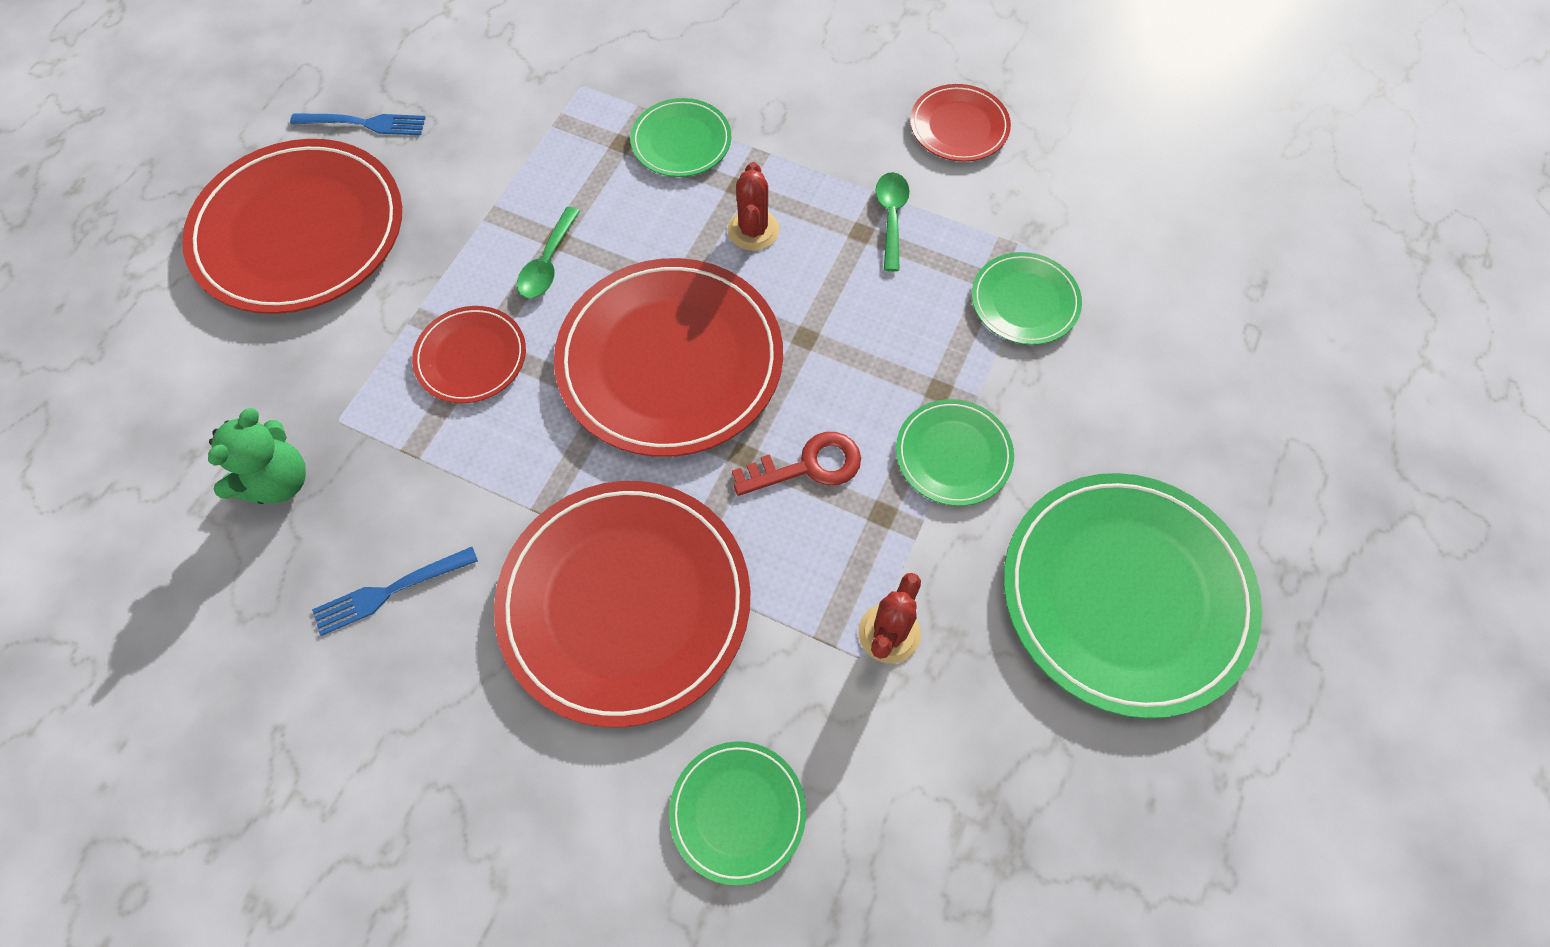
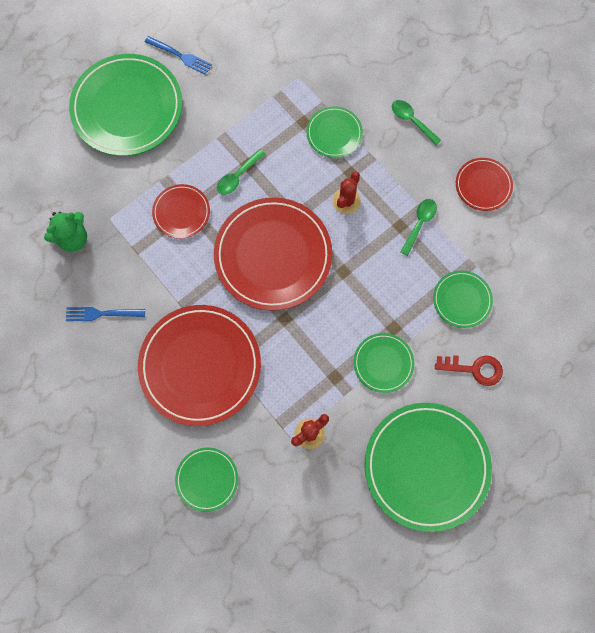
camera: 25 degrees right, 10 degrees up
red plate [182,139,402,314] -> green plate [69,54,182,156]
red key [732,432,861,496] -> red key moved to [435,355,503,386]
none -> green spoon [392,100,441,145]

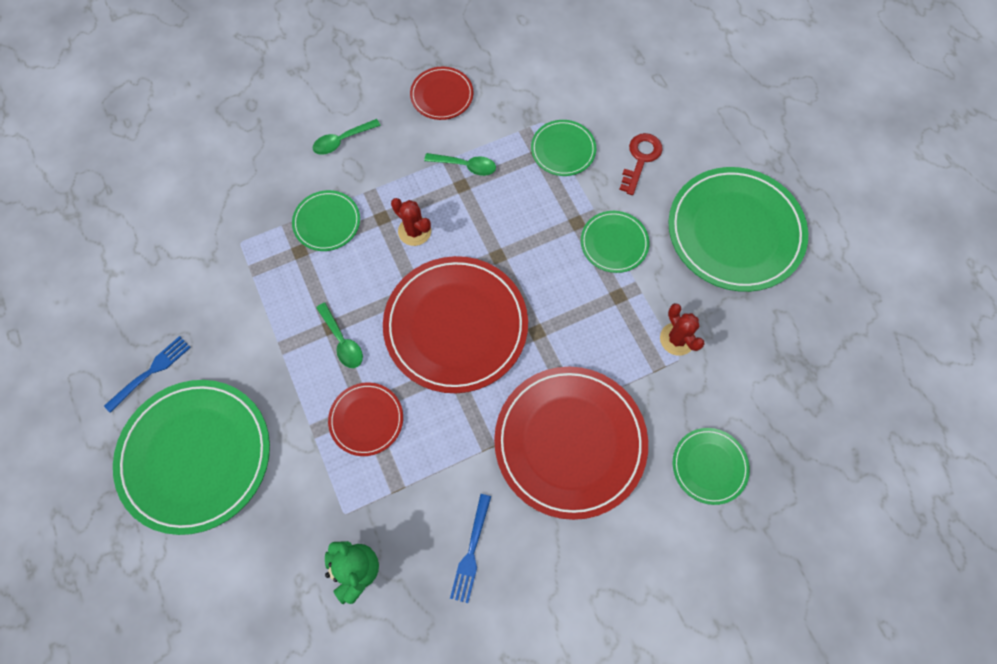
camera: 75 degrees left, 5 degrees down
green spoon [400,199,437,256] -> green spoon turned 150 degrees clockwise [424,153,496,176]

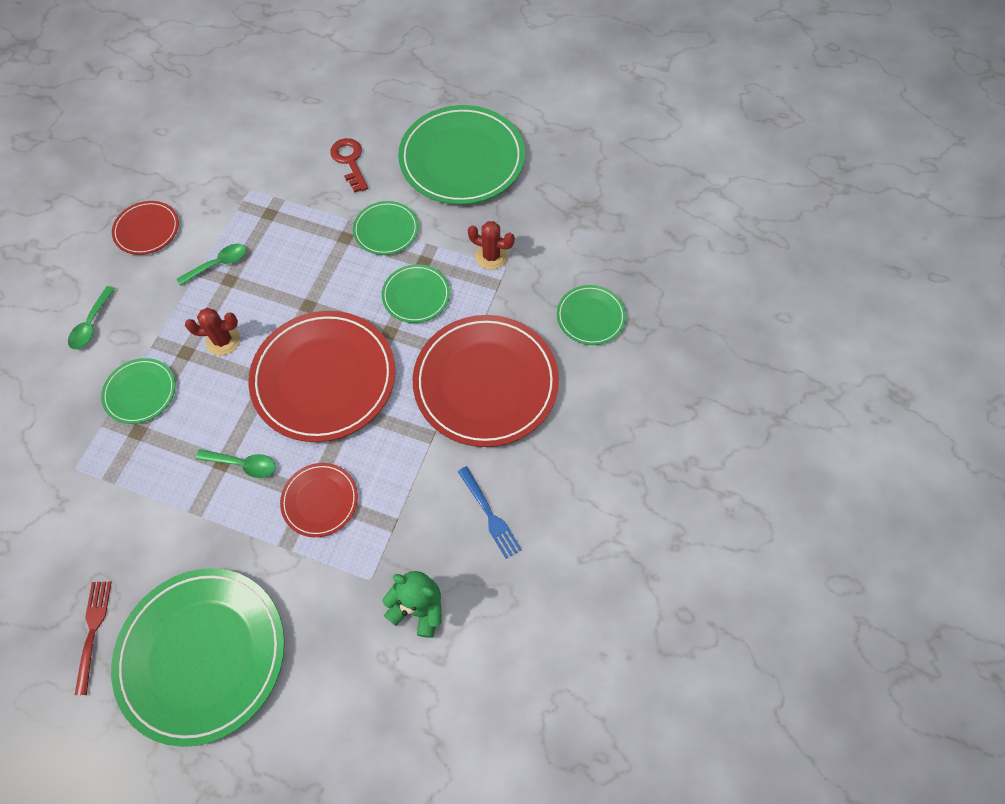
camera: 45 degrees left, 5 degrees down
blue fork [104,336,191,413] -> red fork [75,581,112,695]
green plate [531,120,596,176] -> green plate moved to [382,264,450,323]

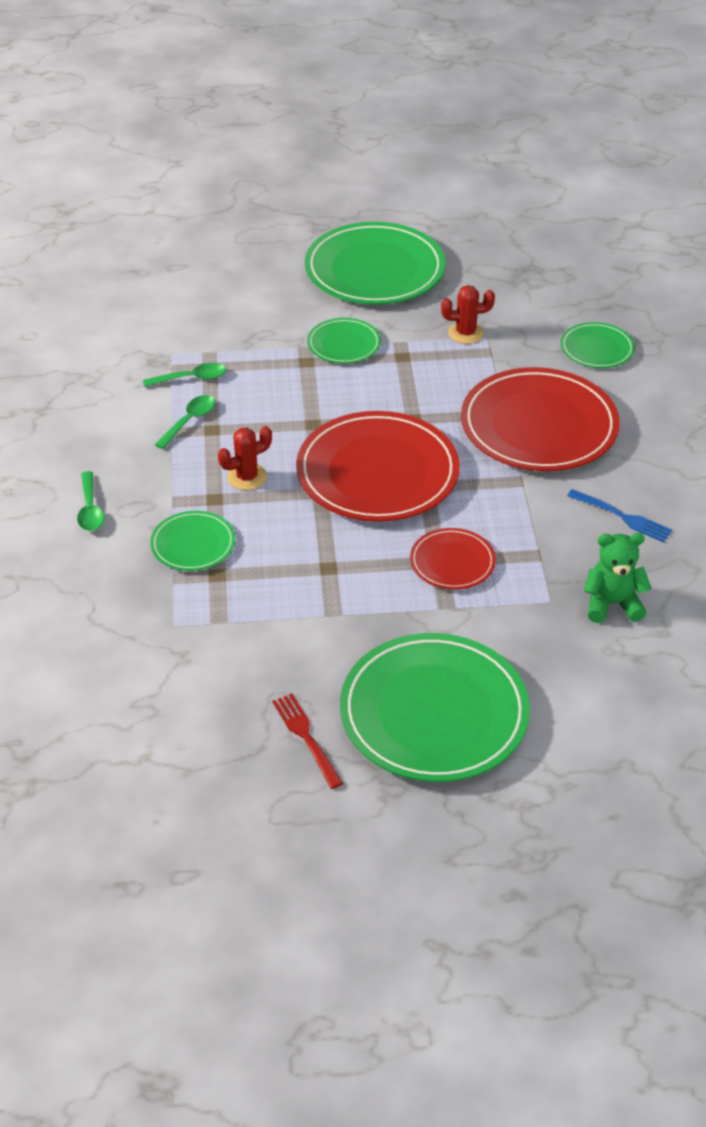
camera: 25 degrees left, 20 degrees down
red plate [112,201,179,255] -> none
green spoon [196,449,276,478] -> green spoon moved to [143,363,226,387]
red key [330,138,368,193] -> none
green plate [382,264,450,323] -> none

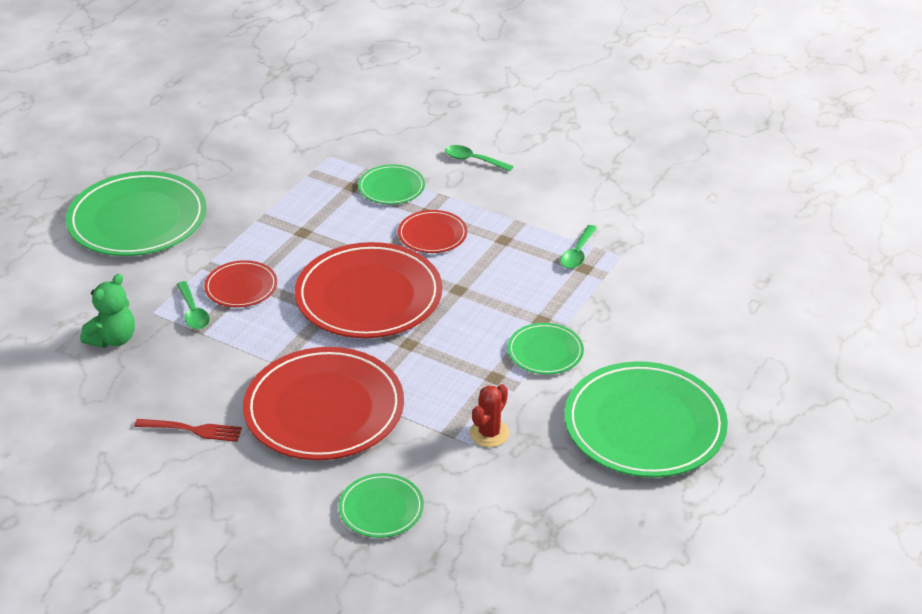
camera: 125 degrees right, 5 degrees down
green spoon [155,395,215,449] -> green spoon moved to [176,281,210,330]
red cactus [218,426,272,490] -> red plate [398,210,467,253]
red fork [272,693,343,789] -> red fork moved to [134,419,242,442]
blue fork [567,489,672,542] -> none

